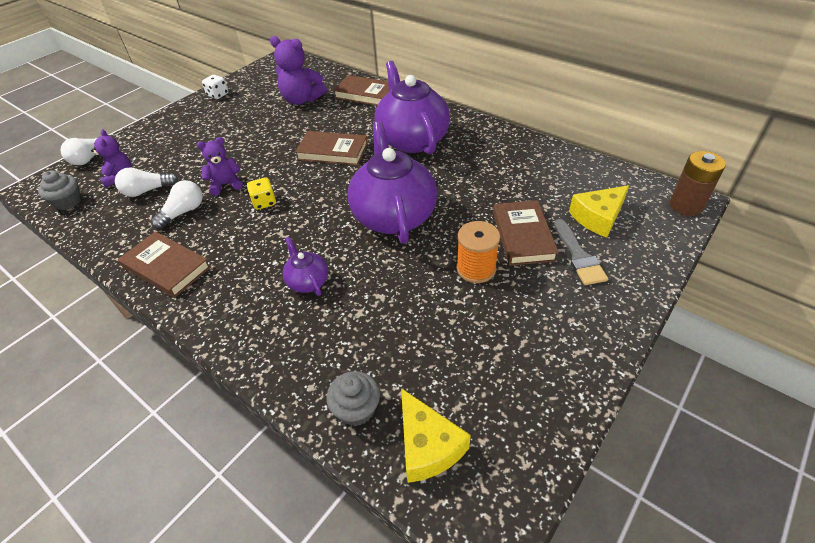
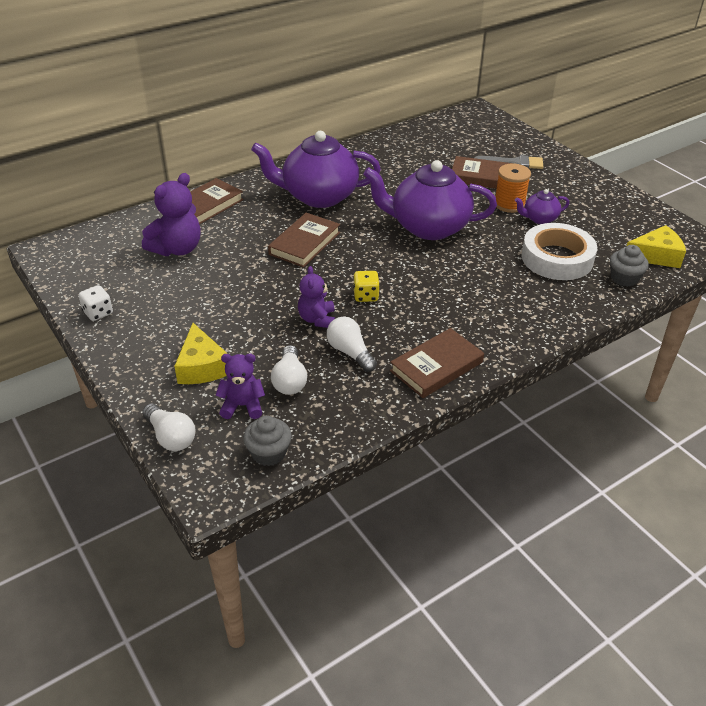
camera: 75 degrees left, 5 degrees down
purple teapot [283,237,328,296] -> purple teapot moved to [515,189,569,224]
yellow cheese [569,185,629,238] -> yellow cheese moved to [174,323,228,384]
brown battery [670,151,726,216] -> none
none -> white tape [521,223,597,280]

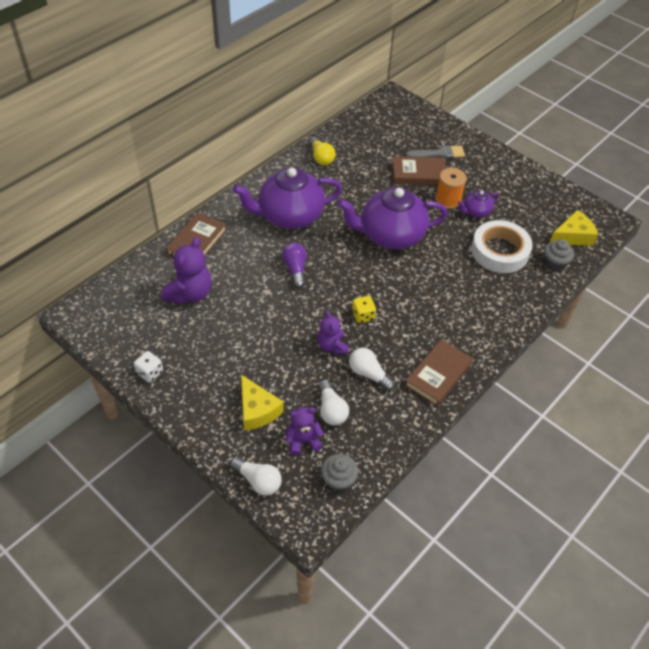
camera: 15 degrees left, 10 degrees up
brown book [268,213,340,267] -> purple light bulb [282,243,307,288]
none -> yellow light bulb [309,137,336,165]

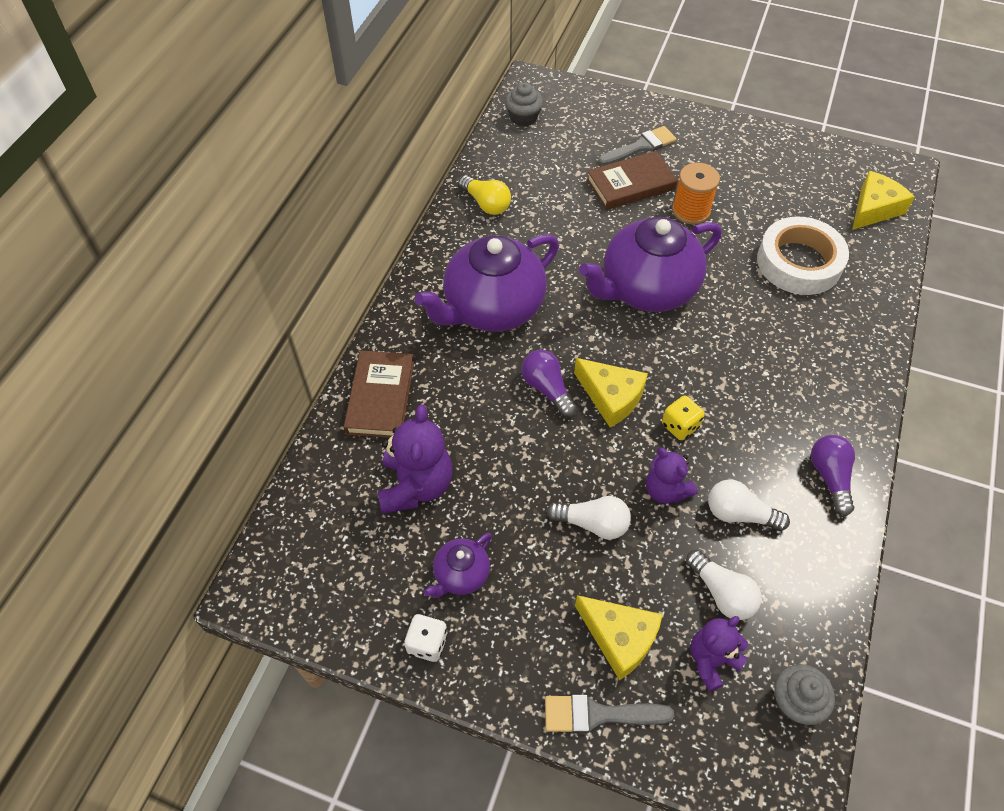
camera: 20 degrees left, 5 degrees up
white light bulb [230,456,282,496] -> white light bulb moved to [546,496,631,540]
brown book [405,339,473,406] -> purple light bulb [811,435,855,516]
purple teapot [458,190,499,218] -> purple teapot moved to [424,533,492,598]
grey cupcake [544,239,574,271] -> grey cupcake moved to [505,82,543,127]
none -> grey brush [545,695,674,733]
none -> yellow cheese [574,358,648,427]

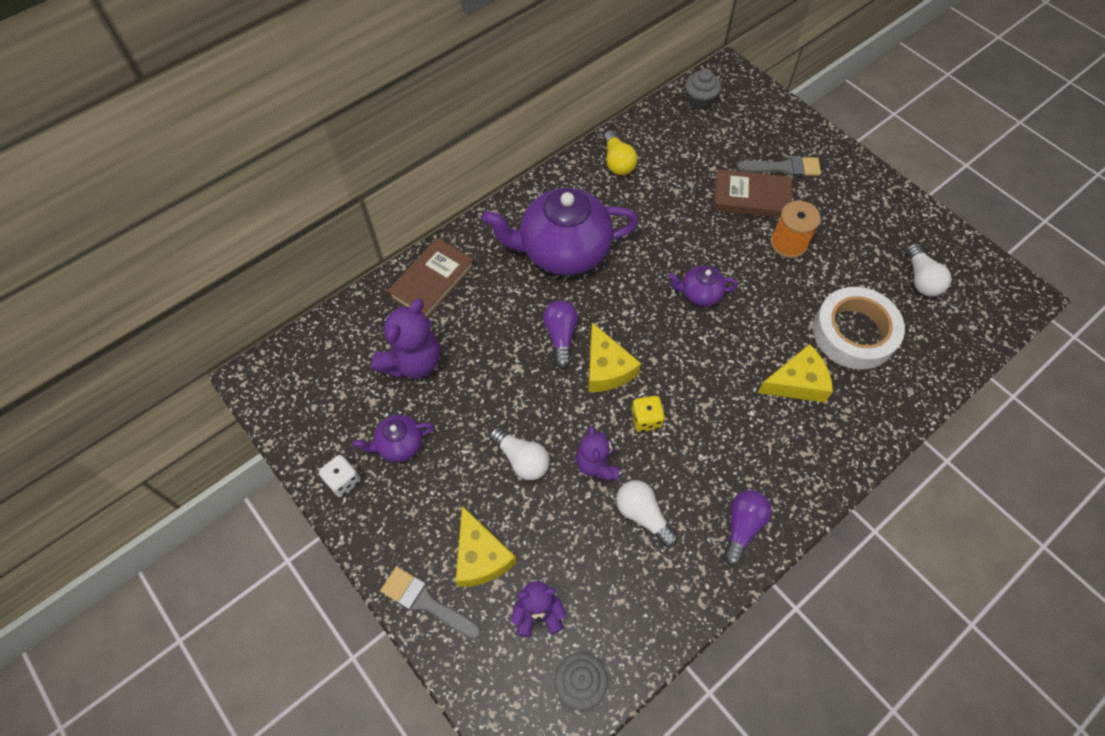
camera: 30 degrees right, 5 degrees up
purple teapot [579,217,722,312] -> purple teapot [668,265,739,306], size x0.46
white light bulb [686,550,762,620] -> white light bulb moved to [906,243,951,296]
yellow cheese [852,171,915,230] -> yellow cheese moved to [758,344,833,403]

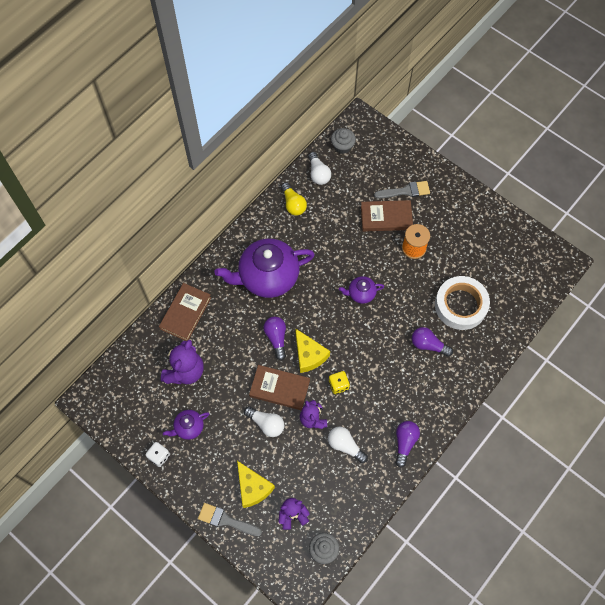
camera: 10 degrees left, 5 degrees up
yellow cheese [758,344,833,403] -> purple light bulb [412,327,453,357]
white light bulb [906,243,951,296] -> white light bulb moved to [308,152,331,185]
none -> brown book [249,365,310,410]

